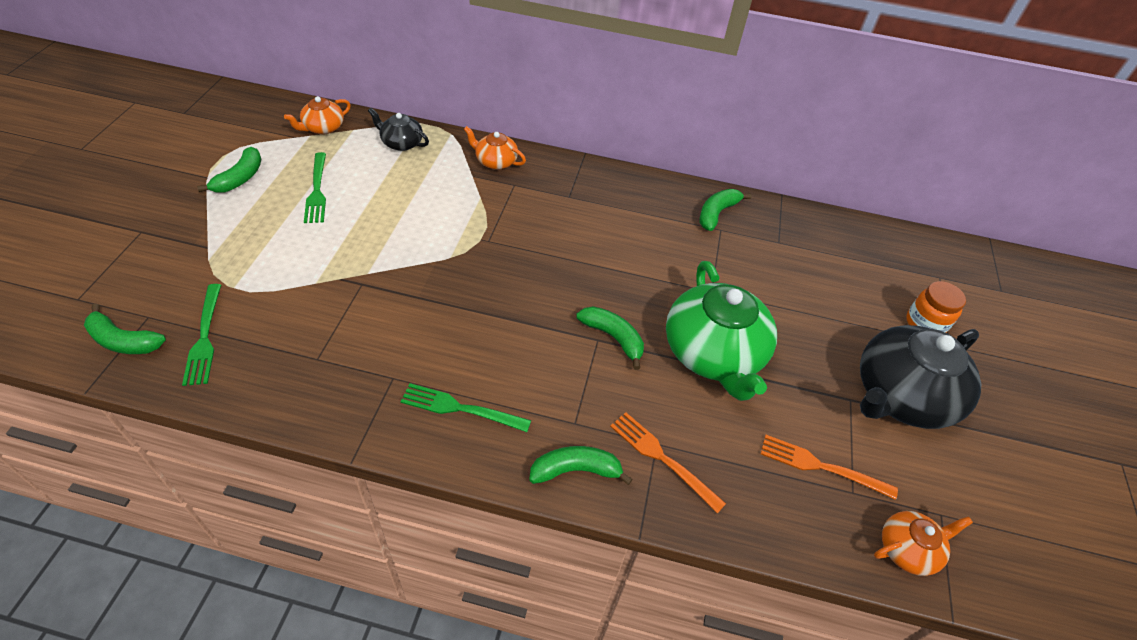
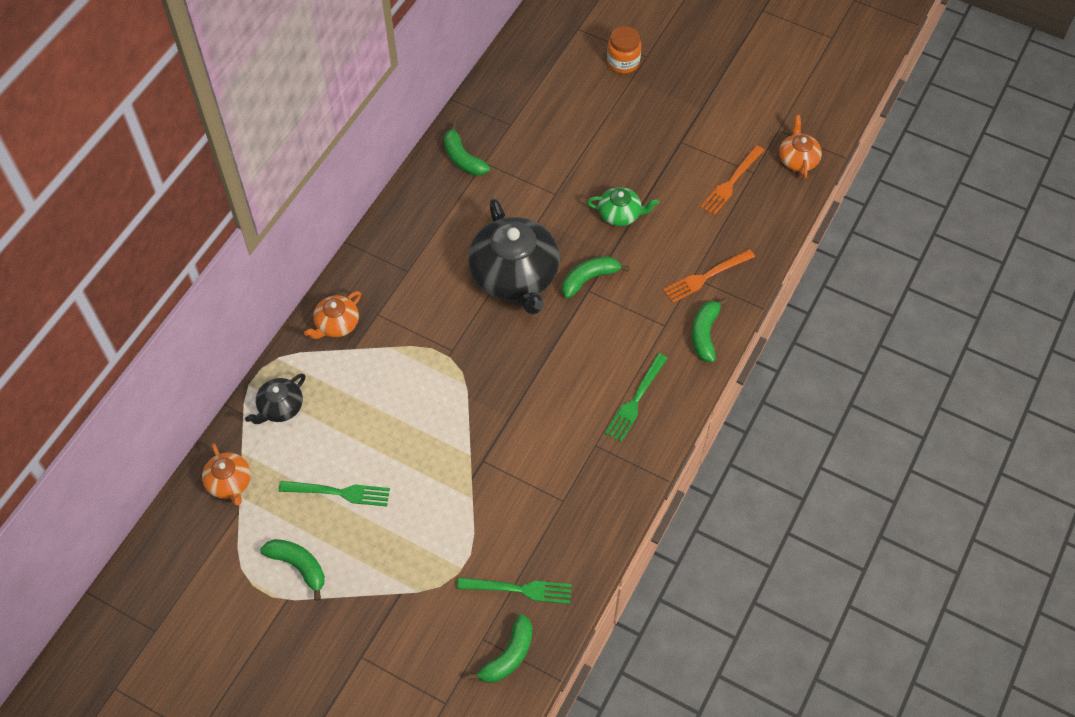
camera: 70 degrees left, 10 degrees up
green teapot [666,261,777,401] -> green teapot [587,187,659,226], size x0.49
black teapot [860,325,981,429] -> black teapot moved to [468,198,560,315]

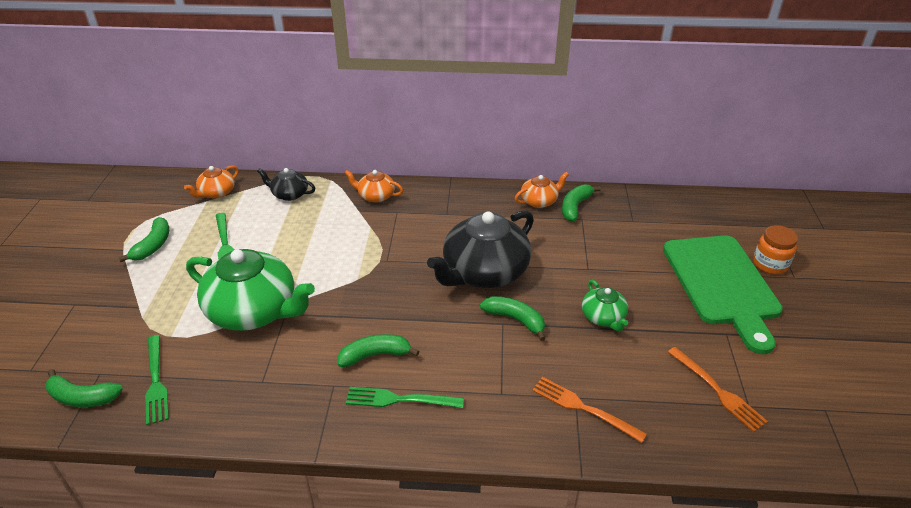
camera: 65 degrees right, 20 degrees down
green banana [692,298,728,362] -> green banana moved to [338,334,419,367]
orange fork [700,145,765,216] -> orange fork turned 135 degrees counterclockwise [668,347,768,432]
orange teapot [779,115,822,179] -> orange teapot moved to [514,172,569,208]
none -> green teapot [186,249,315,331]
none -> green cutting board [663,235,783,354]

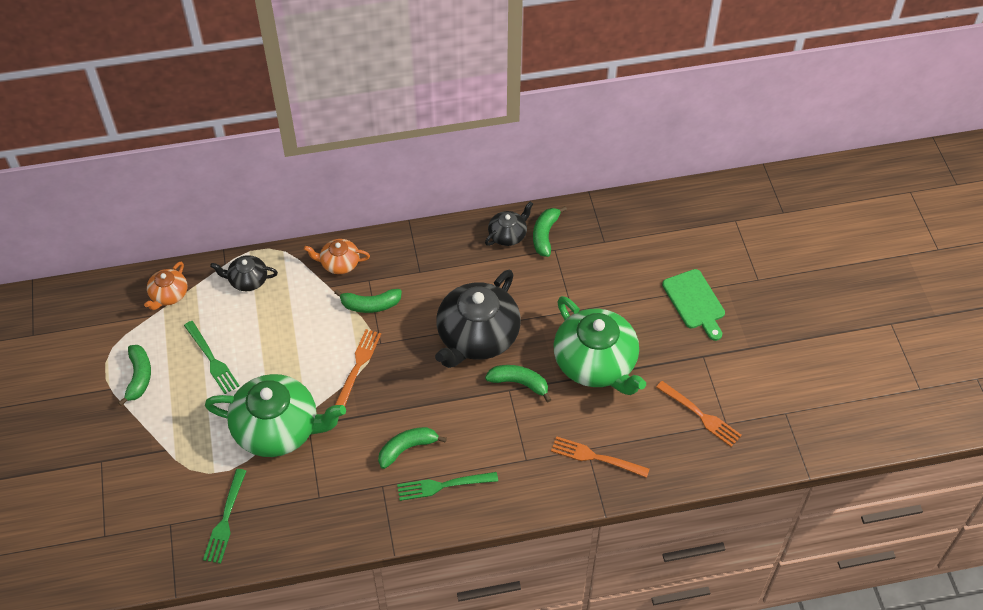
camera: 15 degrees left, 15 degrees up
green banana [45,369,123,407] -> green banana moved to [334,289,402,313]
green fork [145,335,169,425] -> green fork turned 45 degrees clockwise [203,469,246,564]
orange teapot [514,172,569,208] -> black teapot [485,201,533,246]
green teapot [582,280,628,331] -> green teapot [553,296,646,395], size x2.05
green cutting board [663,235,783,354] -> green cutting board [662,269,725,341], size x0.57
orange jar [753,225,798,274] -> none
none -> orange fork [335,329,381,406]

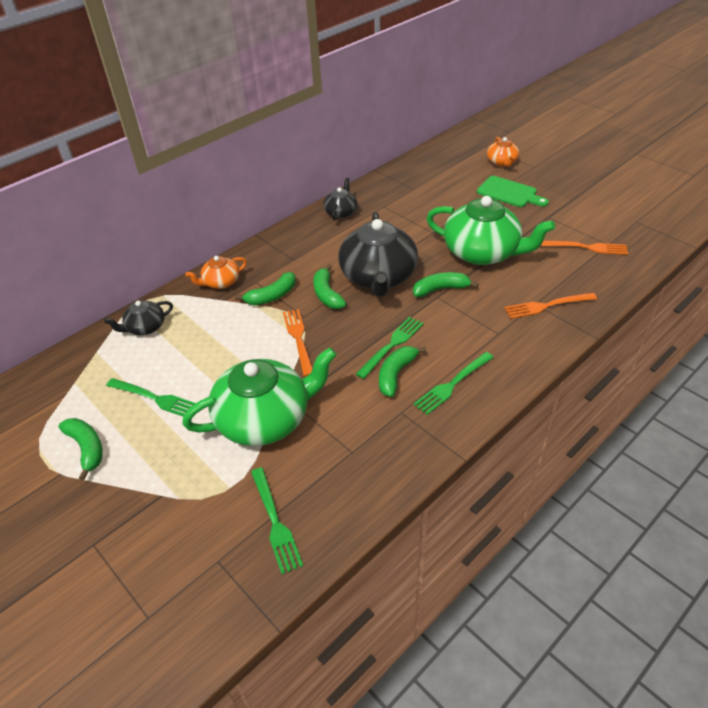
camera: 30 degrees left, 10 degrees down
orange teapot [144,262,187,310] -> orange teapot moved to [487,137,519,167]
green banana [533,206,567,257] -> green banana moved to [313,264,346,309]
none -> green fork [356,317,423,379]

